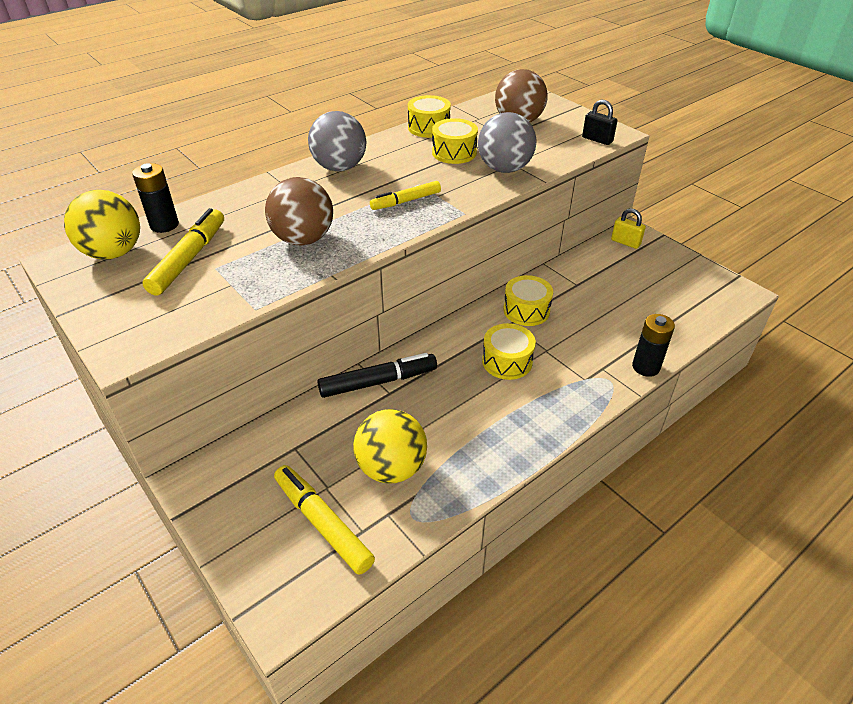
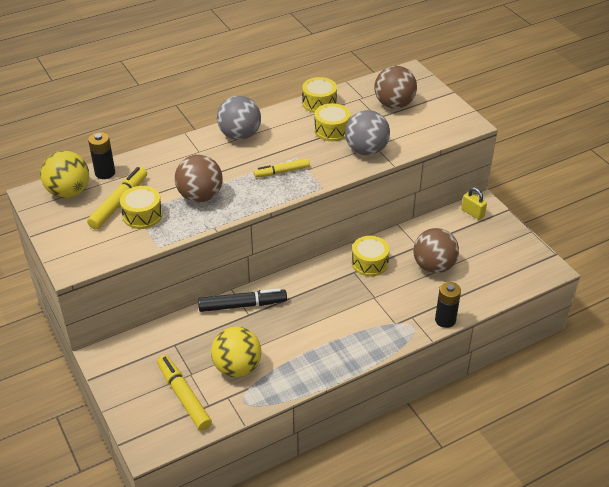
camera: 10 degrees right, 0 degrees up
yellow drum [482,323,536,380] -> yellow drum moved to [120,186,162,229]
black padlock [582,100,618,145] -> none
none -> brown ball [413,228,459,273]

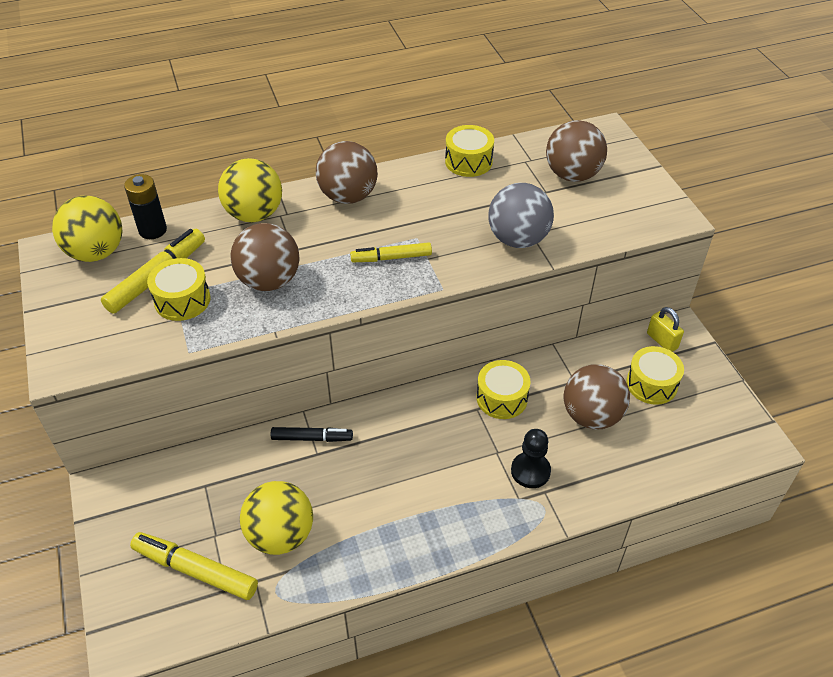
camera: 10 degrees right, 5 degrees up
yellow marker [157,355,212,431] -> yellow marker turned 45 degrees counterclockwise [130,532,258,600]
black marker [198,288,287,312] -> black marker [270,427,353,442], size x0.66
grey ball [217,96,261,140] -> brown ball [316,141,378,204]
yellow drum [314,103,351,141] -> yellow drum moved to [626,346,684,405]
black battery [435,282,461,328] -> none
none -> yellow ball [218,158,282,222]
none -> black pawn [511,429,551,488]

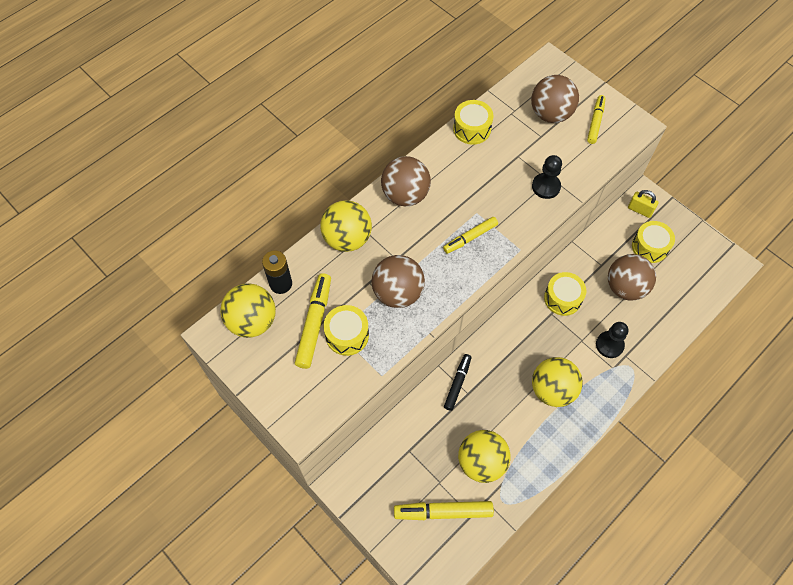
camera: 25 degrees left, 15 degrees up
black marker [270,427,353,442] -> black marker turned 45 degrees counterclockwise [444,354,472,411]
grey ball [488,183,554,248] -> black pawn [532,155,562,199]
none -> yellow ball [532,357,583,407]
none -> yellow marker [587,95,606,144]

